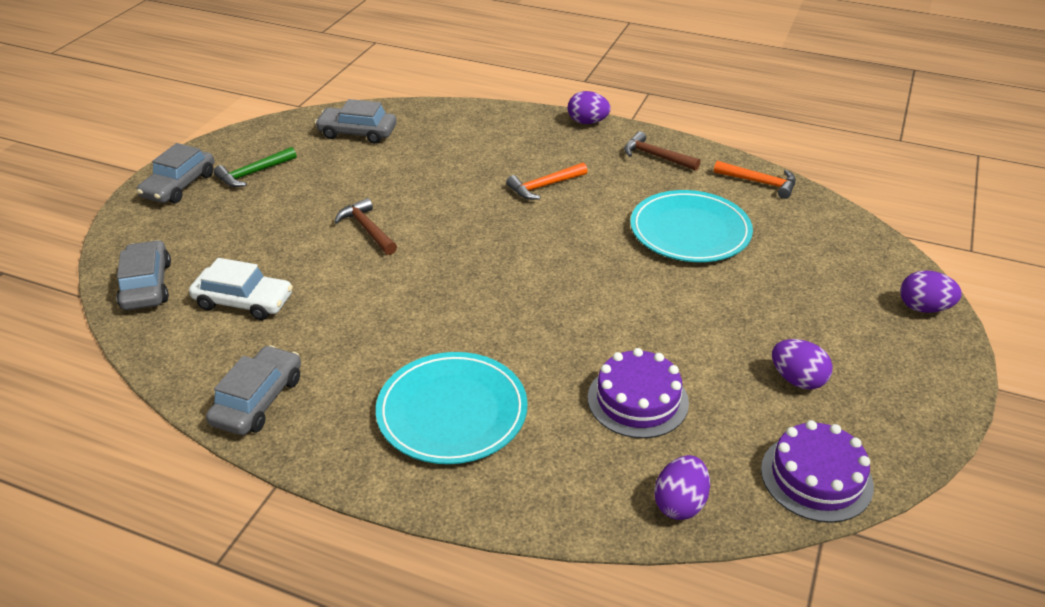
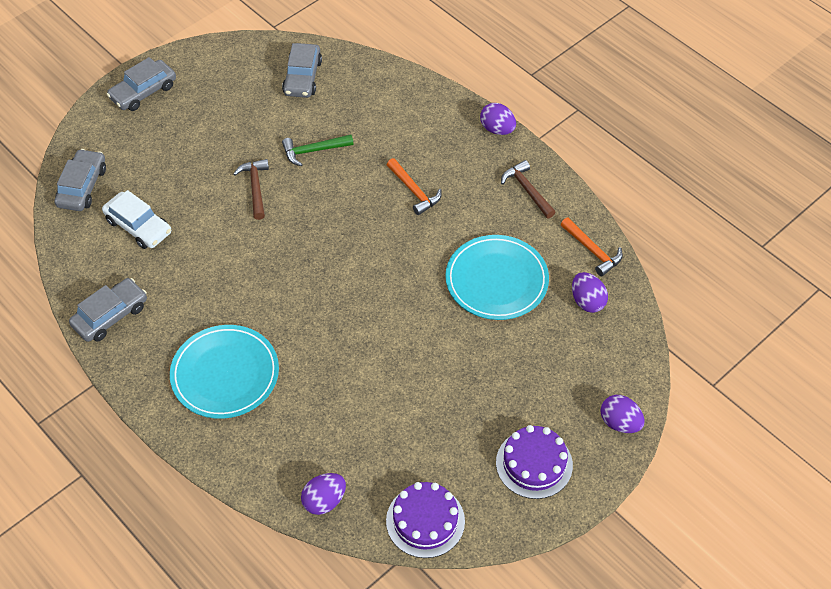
camera: 25 degrees right, 15 degrees up
green hammer [214,147,297,187] -> green hammer moved to [282,134,354,166]
grey car [315,99,397,144] -> grey car turned 120 degrees counterclockwise [282,43,322,98]
orange hammer [506,163,588,200] -> orange hammer turned 120 degrees counterclockwise [387,158,441,215]
purple cake [588,348,689,438] -> purple cake moved to [496,425,573,499]
purple egg [772,339,833,389] -> purple egg moved to [572,272,608,313]

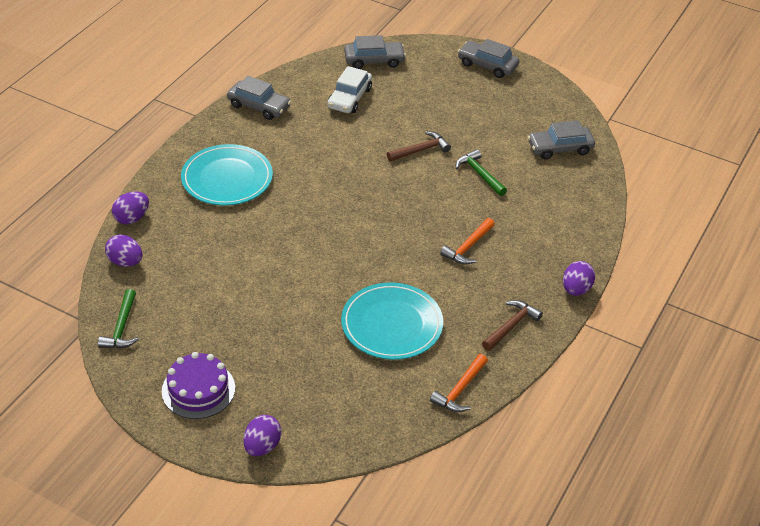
camera: 70 degrees right, 10 degrees down
purple cake [386,482,465,558] -> green hammer [98,289,139,348]
purple egg [572,272,608,313] -> purple egg moved to [112,192,149,224]

